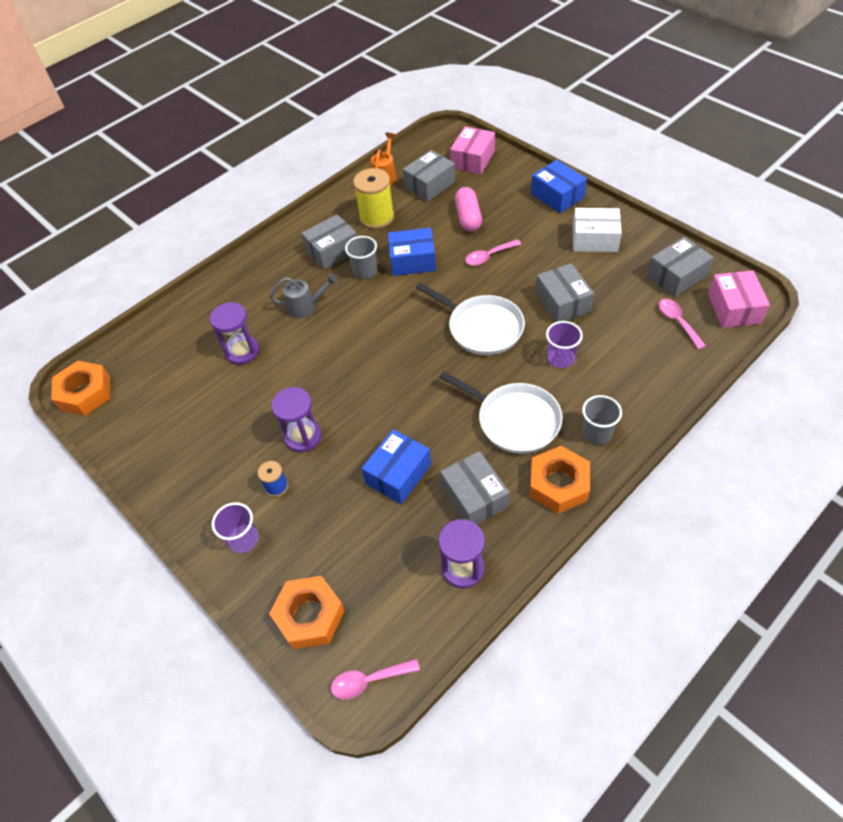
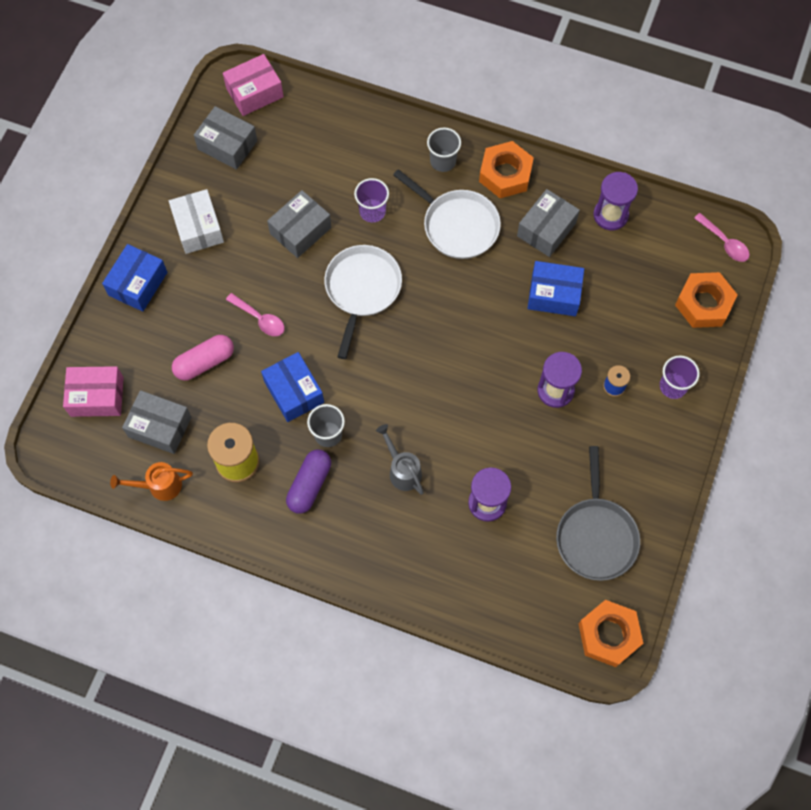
camera: 120 degrees left, 15 degrees up
grey box [301,214,357,270] -> purple capsule [286,450,331,514]
white pan [439,371,563,454] -> white pan turned 120 degrees clockwise [393,169,501,259]
pink spoon [659,299,706,350] -> none
none -> grey pan [556,446,640,581]

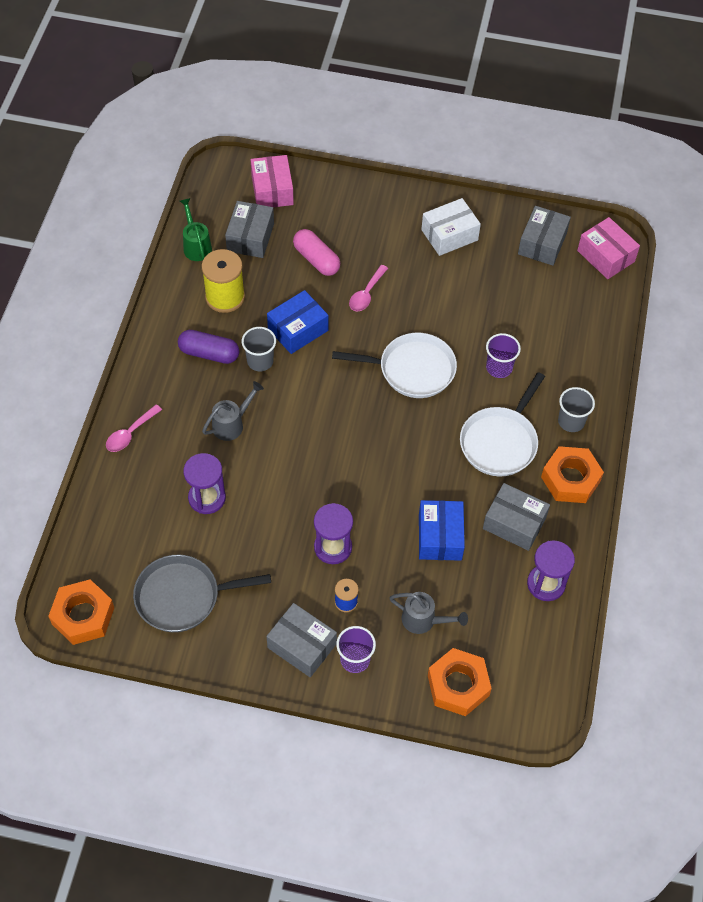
camera: 80 degrees right, 10 degrees down
blue box [102,244,167,312] -> none
orange watering can [110,462,193,501] -> green watering can [180,198,212,261]
grey box [267,190,332,258] -> grey box moved to [266,603,337,677]
pink spoon [694,213,750,262] -> pink spoon moved to [106,404,162,452]
none -> grey watering can [389,592,468,634]

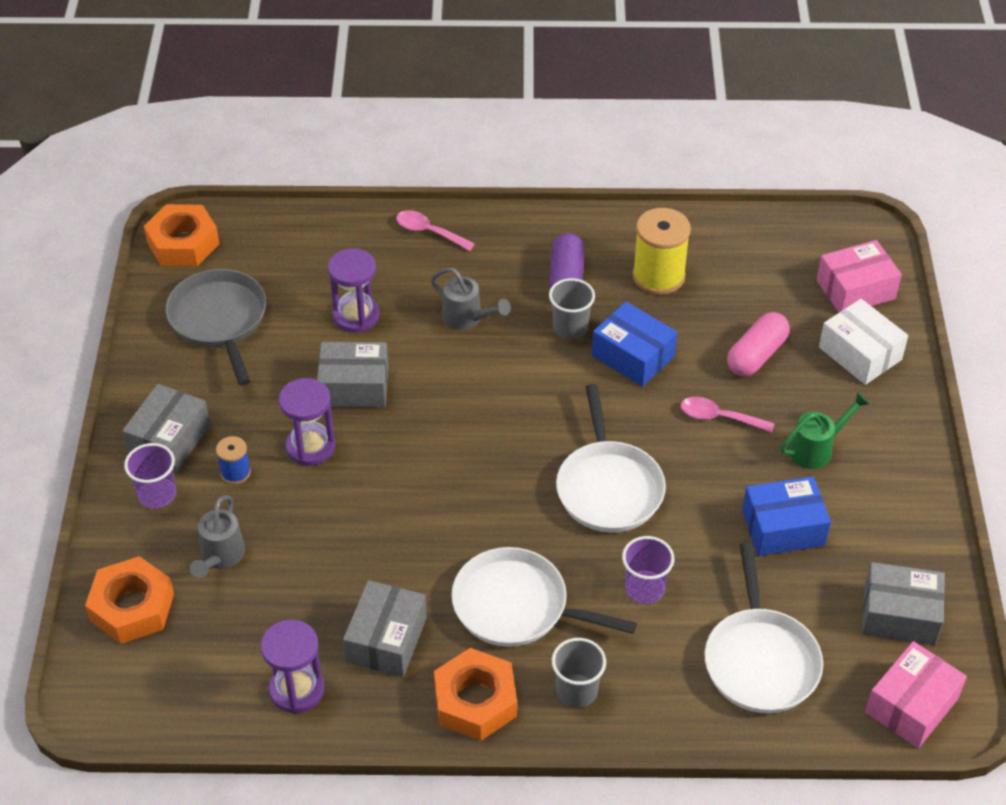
camera: 80 degrees right, 10 degrees down
green watering can [180,198,212,261] -> green watering can moved to [781,392,870,469]
grey box [225,201,274,258] -> grey box moved to [317,342,388,408]
blue box [419,500,465,561] -> blue box moved to [742,476,831,556]
white box [421,198,481,256] -> white box moved to [819,299,908,385]
none -> white pan [705,543,823,713]

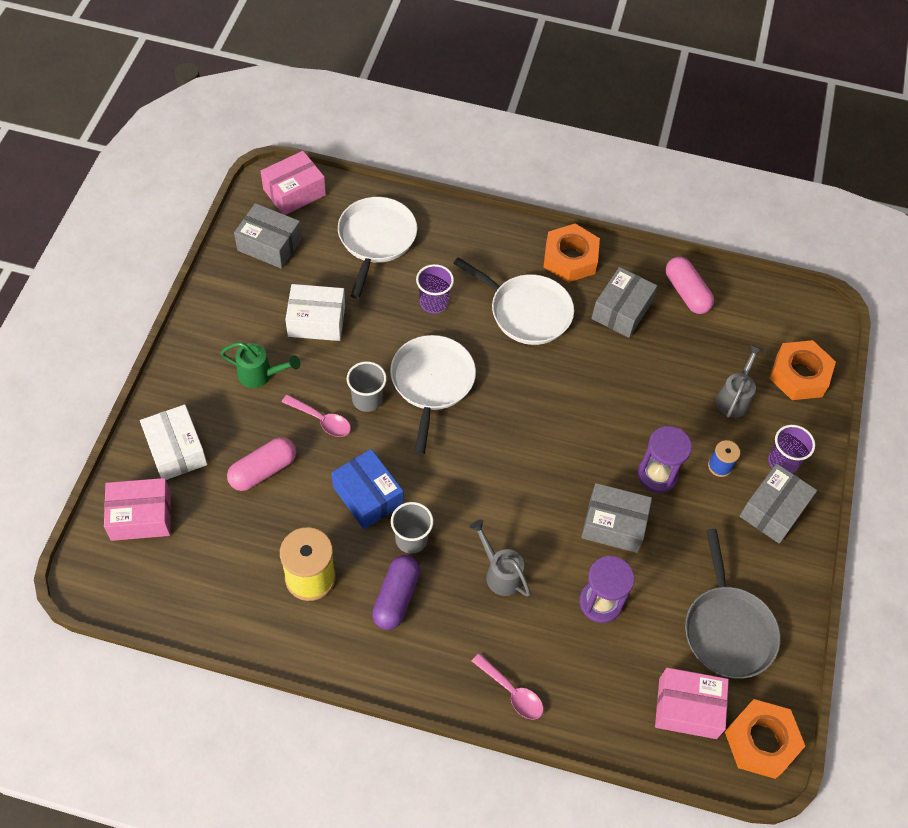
camera: 170 degrees left, 10 degrees up
purple hourglass [261,619,325,714] -> pink capsule [666,257,714,314]
grey cup [552,638,606,708] -> grey cup moved to [347,361,387,412]
blue box [742,476,831,556] -> white box [285,284,345,341]
green watering can [781,392,870,469] -> green watering can turned 150 degrees counterclockwise [220,342,300,388]
none -> pink box [655,667,729,739]

